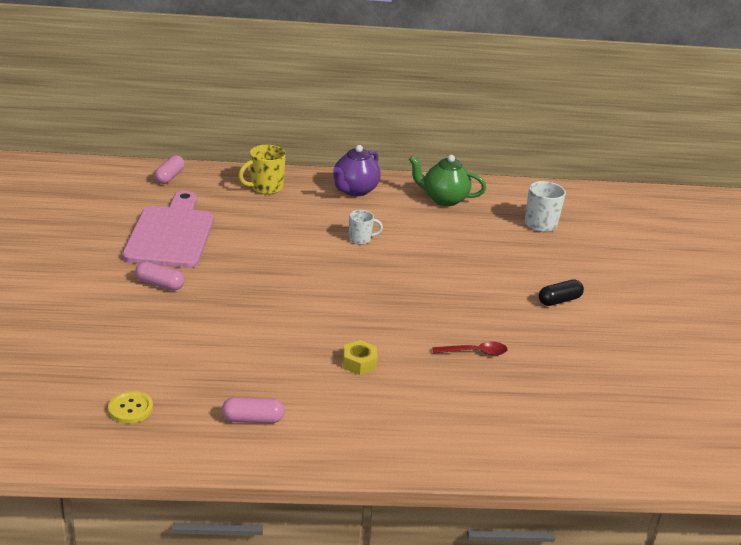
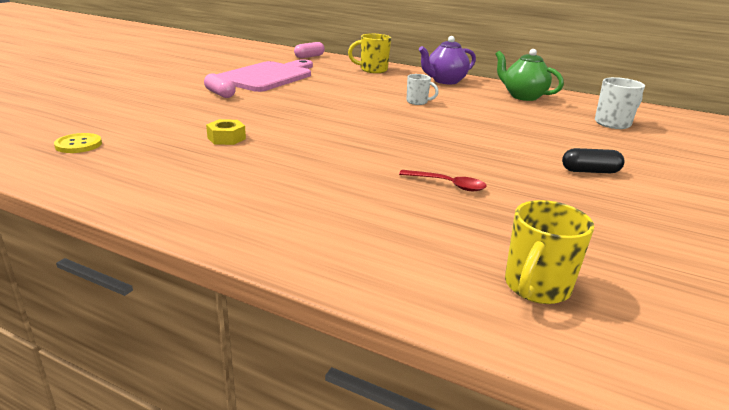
camera: 30 degrees right, 5 degrees down
pink capsule [222,397,285,423] -> none
yellow nut [343,340,377,375] -> yellow nut moved to [206,119,246,145]
none -> yellow mug [505,200,594,304]

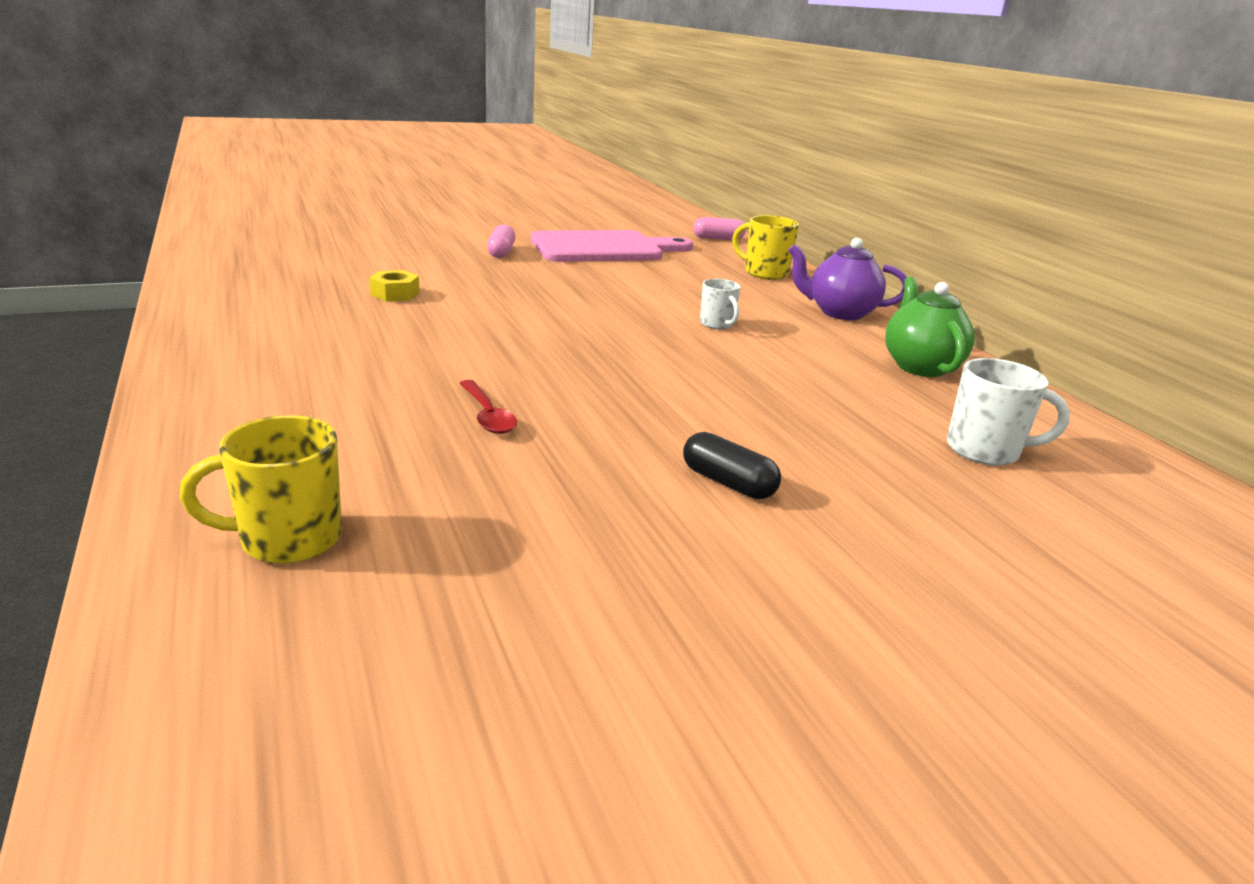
camera: 40 degrees right, 0 degrees up
yellow button [54,133,102,153] -> none

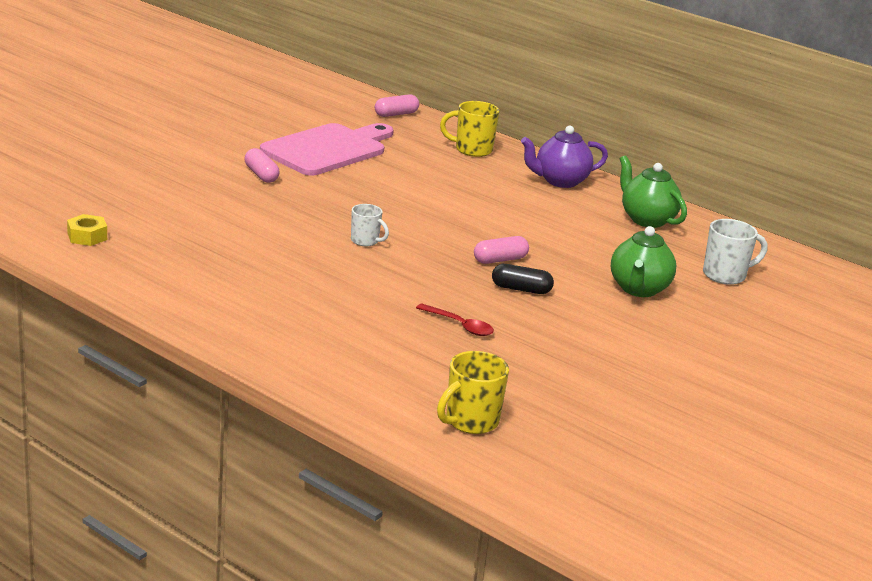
camera: 30 degrees left, 0 degrees up
yellow nut [369,270,419,301] -> yellow nut moved to [67,214,107,246]
black capsule [683,432,781,499] -> black capsule moved to [492,264,554,294]
white mug [700,279,741,329] -> white mug moved to [351,204,389,246]
none -> pink capsule [474,236,529,264]
none -> green teapot [611,226,676,297]

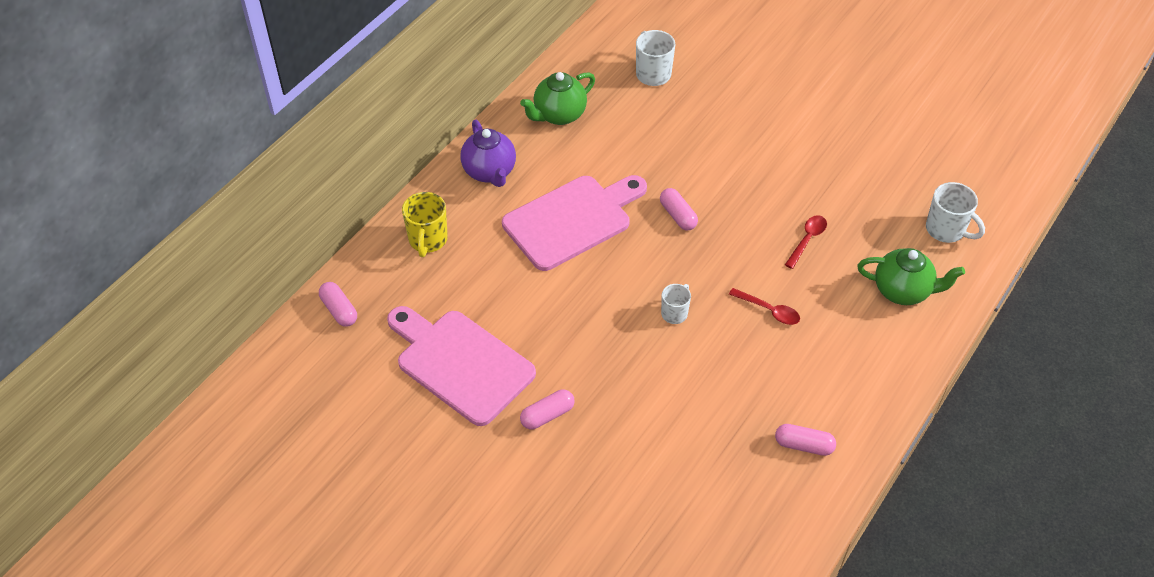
camera: 90 degrees left, 25 degrees up
yellow nut [67,214,107,246] -> none
yellow mug [437,351,509,434] -> white mug [926,182,985,243]
black capsule [492,264,554,294] -> none
green teapot [611,226,676,297] -> green teapot moved to [857,248,965,305]
none -> pink cutting board [502,175,647,271]
none -> red spoon [729,288,800,325]
none -> pink capsule [775,424,836,456]

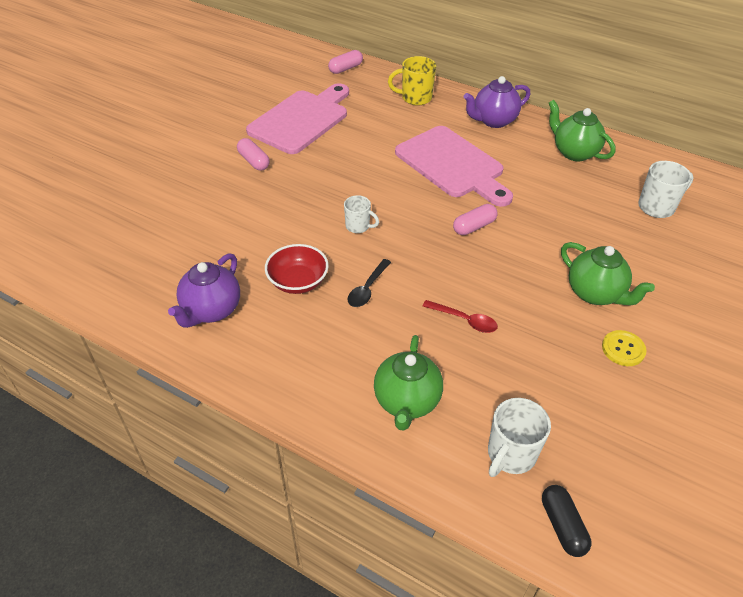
camera: 85 degrees right, 5 degrees down
red spoon [729,288,800,325] -> black spoon [348,259,391,307]
pink capsule [775,424,836,456] -> purple teapot [168,253,240,328]
none -> red bowl [265,244,329,294]
none -> black capsule [542,485,591,557]
none -> green teapot [561,242,655,306]
none -> yellow button [602,330,646,366]

